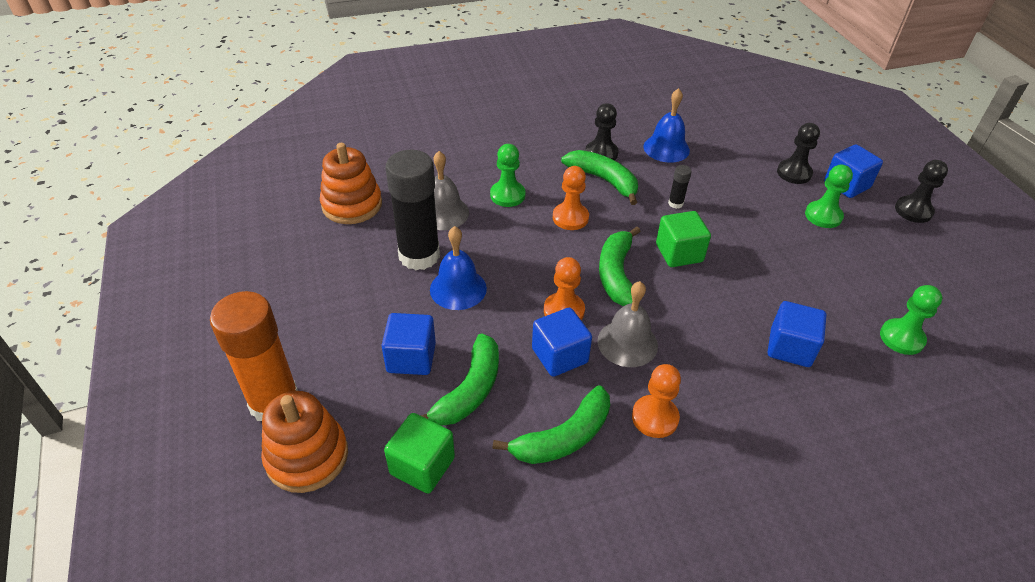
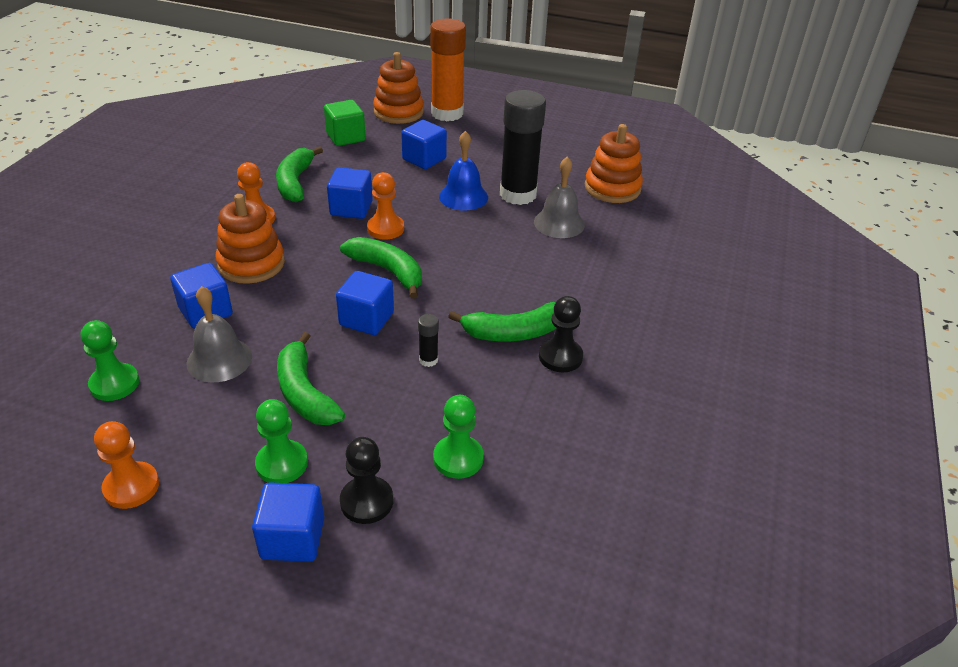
camera: 125 degrees right, 5 degrees down
green banana [420,333,499,426] -> green banana moved to [277,332,345,425]
green pawn [490,144,526,207] -> green pawn moved to [433,395,484,479]
orange pawn [553,166,589,230] -> orange pawn moved to [94,421,159,509]
grey bell [597,281,658,367] -> grey bell moved to [186,286,252,382]
blue bell [644,88,690,163] -> none
green cube [656,211,711,267] -> blue cube [336,271,394,335]
black pawn [895,160,948,223] -> none
none -> orange stacking toy [215,194,285,284]

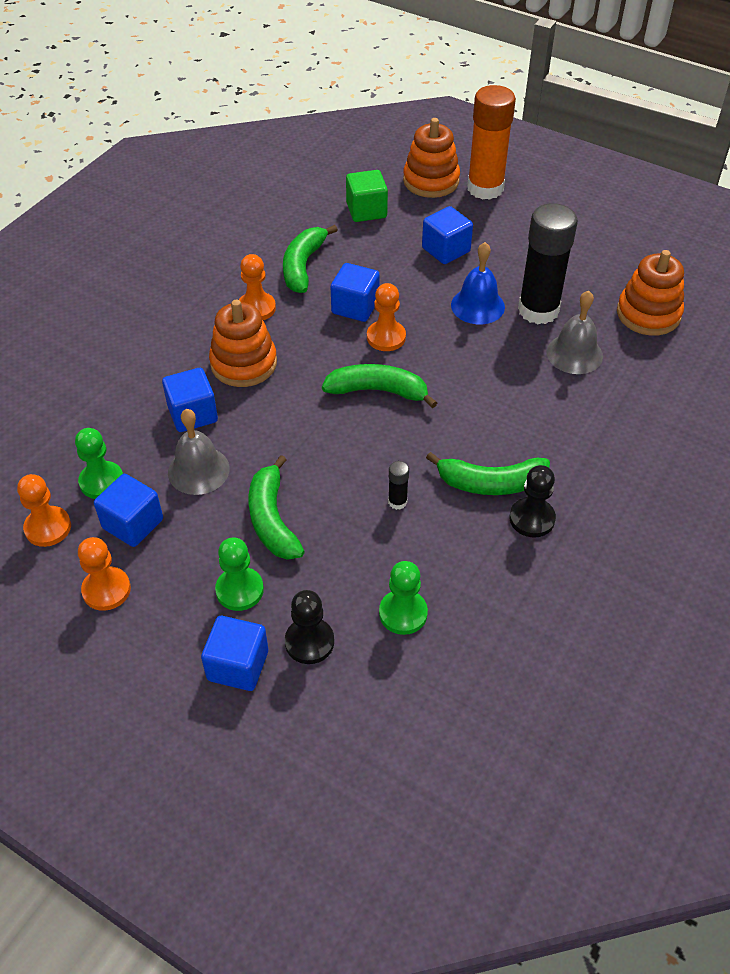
camera: 15 degrees right, 10 degrees up
blue cube [336,271,394,335] -> blue cube moved to [94,474,163,547]
green banana [340,237,422,299] -> green banana turned 45 degrees counterclockwise [322,364,437,408]
none -> orange pawn [17,474,71,547]

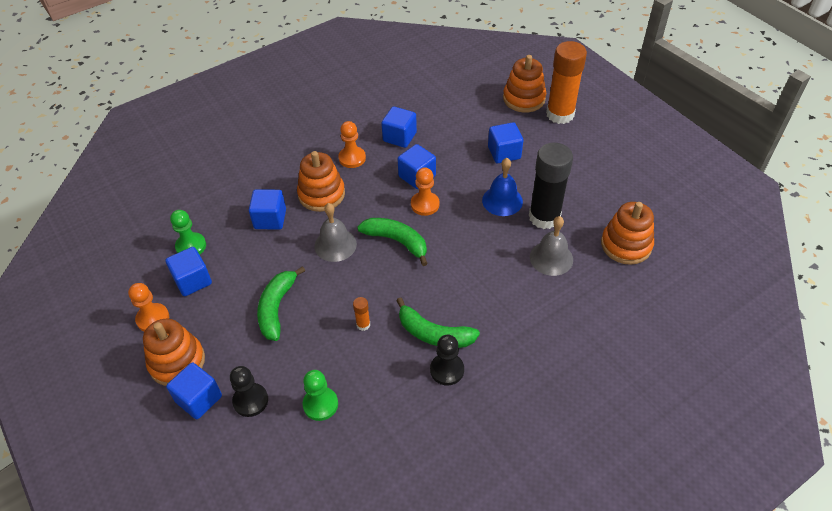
camera: 25 degrees right, 0 degrees up
orange pawn [17,474,71,547] -> none
grey bell [168,409,230,495] -> grey bell moved to [314,203,357,262]
green pawn [215,538,264,611] -> none
green banana [283,225,338,293] -> blue cube [381,107,417,148]
green cube [346,170,388,222] -> none
black glue stick [388,461,409,510] -> orange glue stick [353,297,370,331]
none -> orange stacking toy [143,319,205,386]

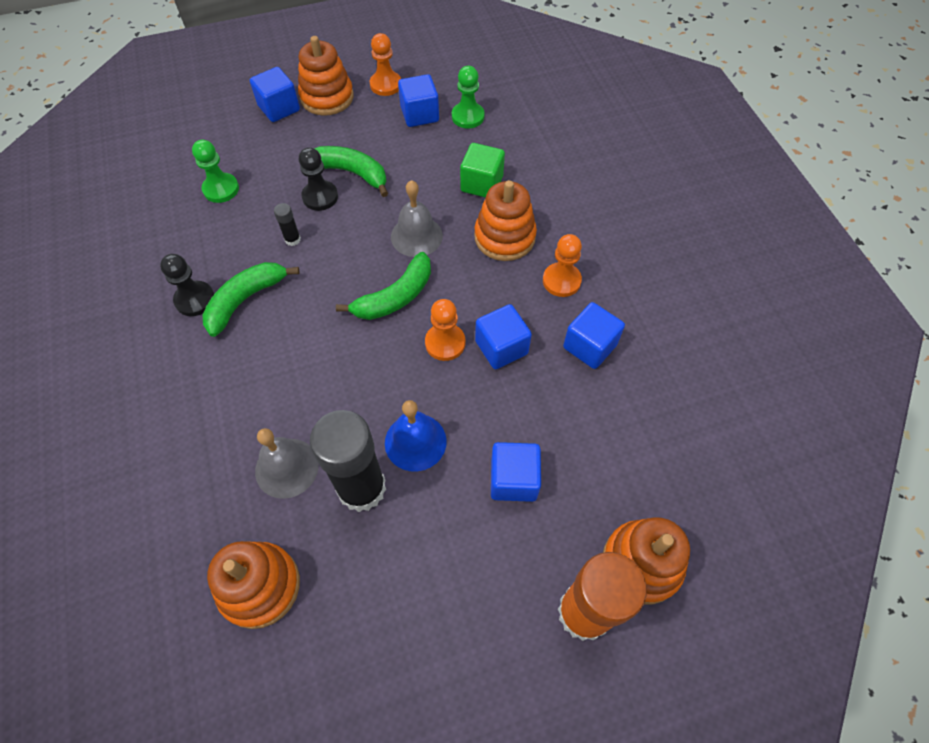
camera: 105 degrees right, 10 degrees up
black pawn [230,366,268,417] -> black pawn moved to [299,147,338,211]
blue cube [249,189,286,229] -> green cube [460,143,505,198]
orange glue stick [353,297,370,331] -> black glue stick [274,203,301,246]

